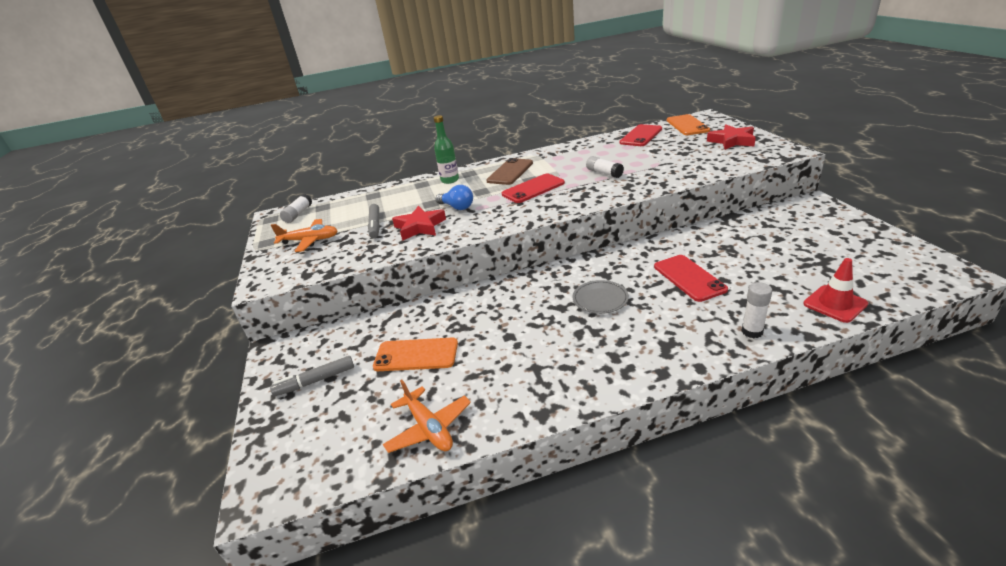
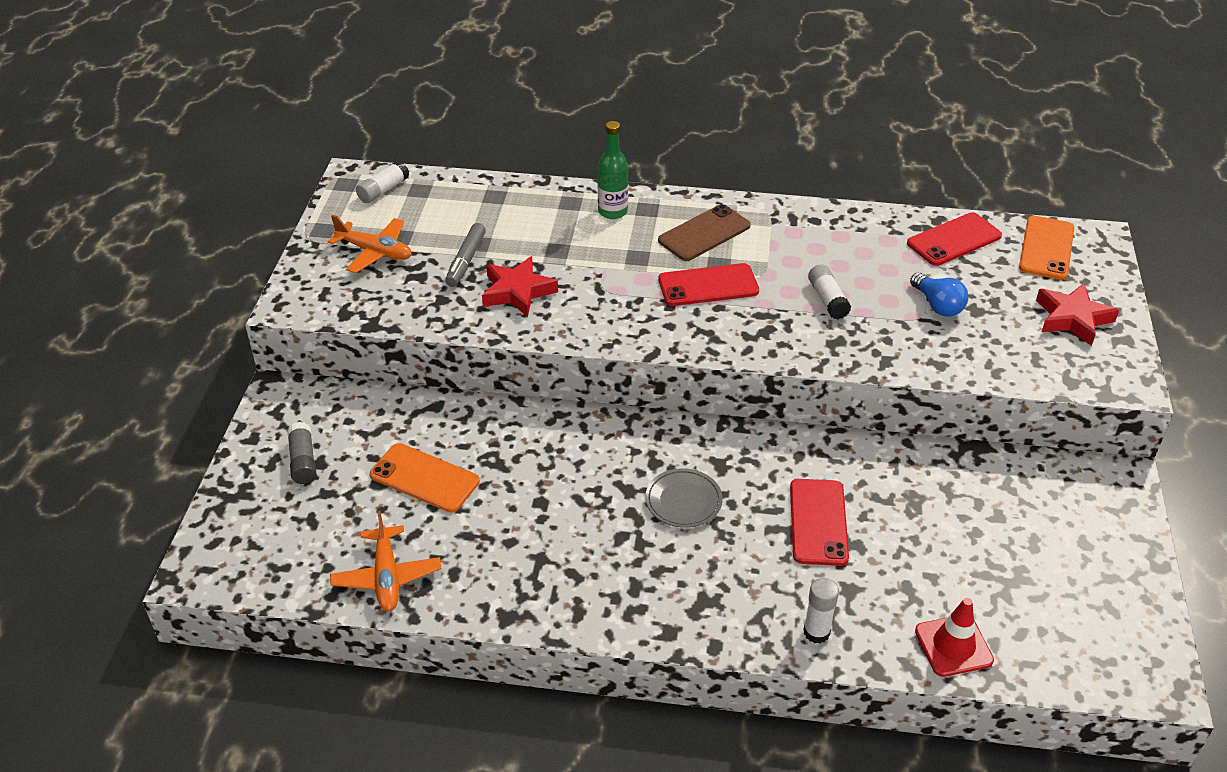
camera: 20 degrees right, 10 degrees up
grey marker [270,356,354,397] -> grey glue stick [287,422,316,484]
blue light bulb [436,185,473,210] -> blue light bulb moved to [910,272,969,317]

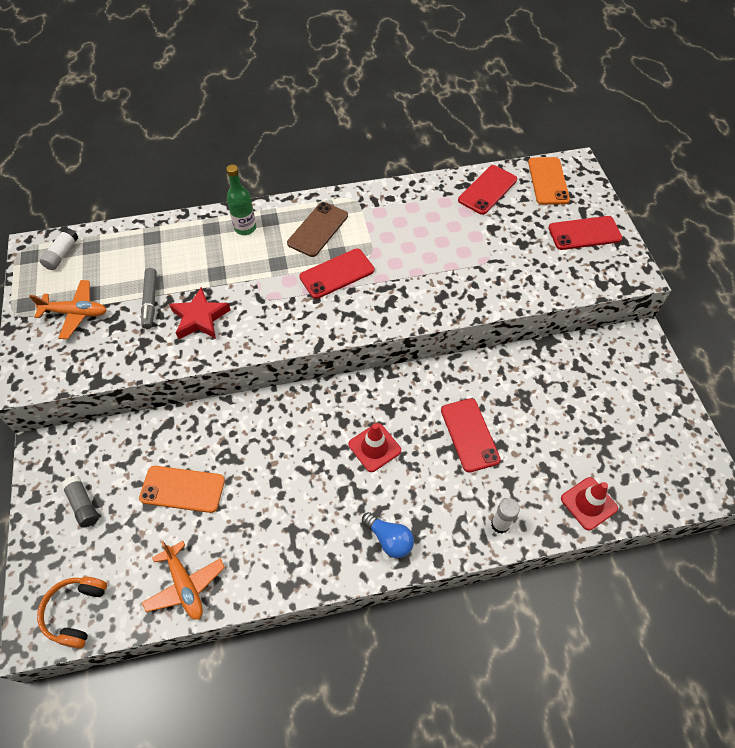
camera: 20 degrees left, 15 degrees up
grey plate [645,468,723,528] -> red traffic cone [349,423,401,472]
white glue stick [808,264,851,319] -> none
blue light bulb [910,272,969,317] -> blue light bulb moved to [362,512,414,558]
red star [1036,283,1119,346] -> red phone [548,216,622,250]
none -> orange headphones [37,577,107,649]

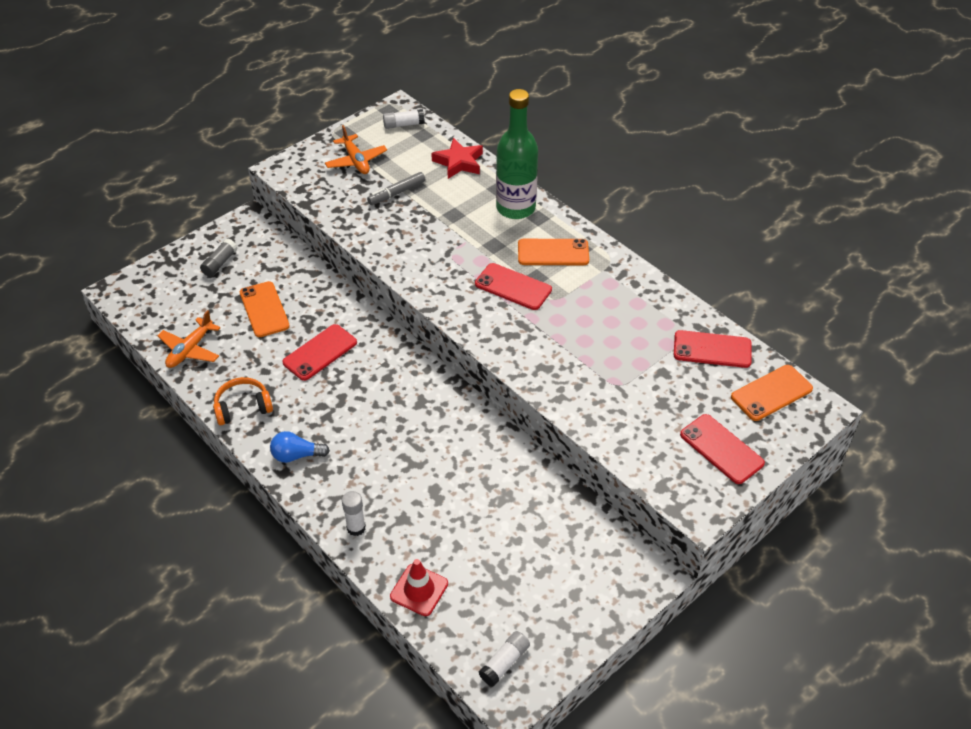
camera: 60 degrees right, 10 degrees down
orange headphones [37,577,107,649] -> orange headphones moved to [213,377,273,425]
red star [169,287,231,339] -> red star moved to [431,138,483,179]
green bottle [226,164,256,235] -> green bottle [496,89,538,219], size x1.76
brown phone [287,202,348,257] -> orange phone [518,239,589,265]
red traffic cone [349,423,401,472] -> none
blue light bulb [362,512,414,558] -> blue light bulb turned 75 degrees clockwise [270,431,330,463]
red phone [441,398,501,472] -> red phone moved to [282,324,357,381]
none -> white glue stick [479,631,530,687]

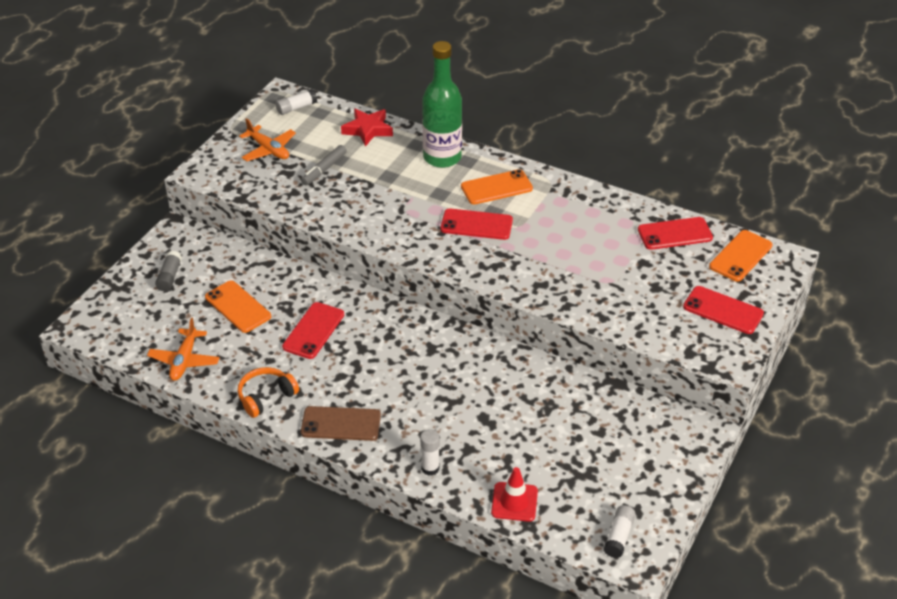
camera: 20 degrees left, 5 degrees down
blue light bulb [270,431,330,463] -> brown phone [301,406,381,441]

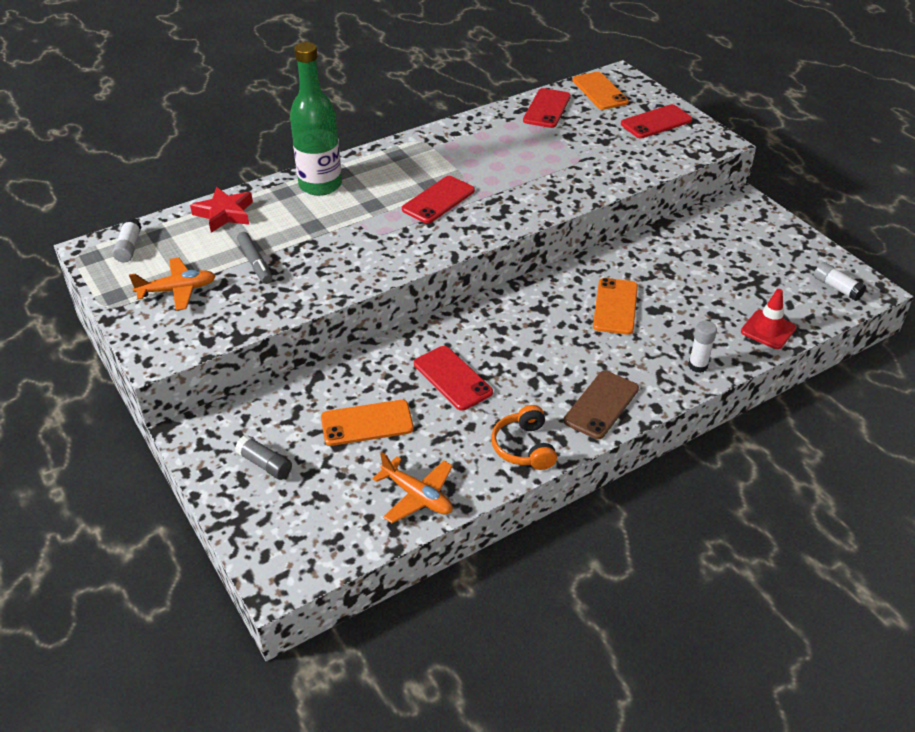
camera: 60 degrees left, 0 degrees up
orange phone [461,169,533,204] -> orange phone moved to [593,278,638,335]

